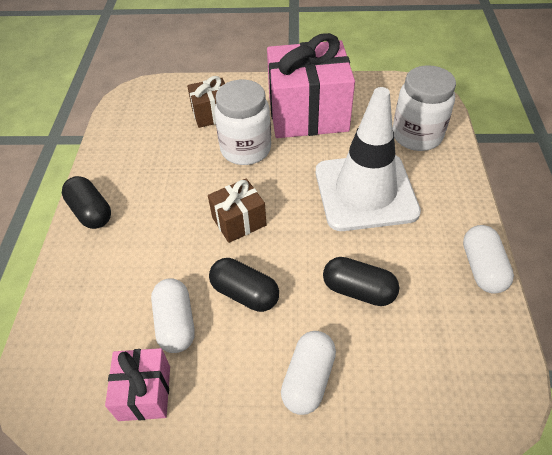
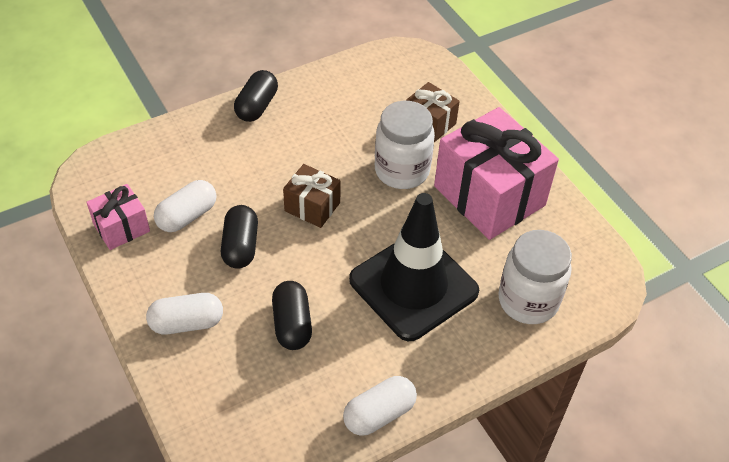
camera: 55 degrees right, 0 degrees up
white traffic cone [316,87,421,231] -> black traffic cone [349,193,479,341]

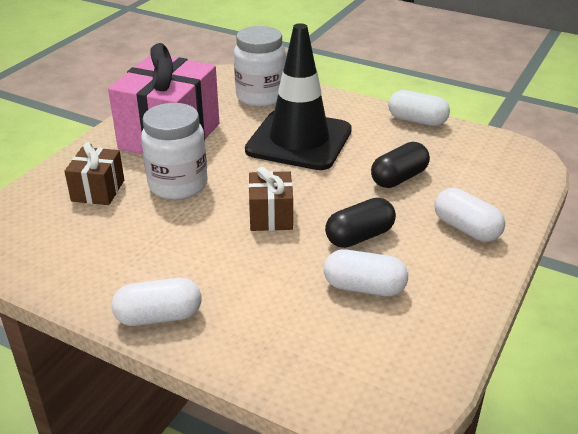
camera: 120 degrees left, 15 degrees down
pink gift [86,184,150,250] -> none
black capsule [234,70,278,122] -> white capsule [112,278,202,326]

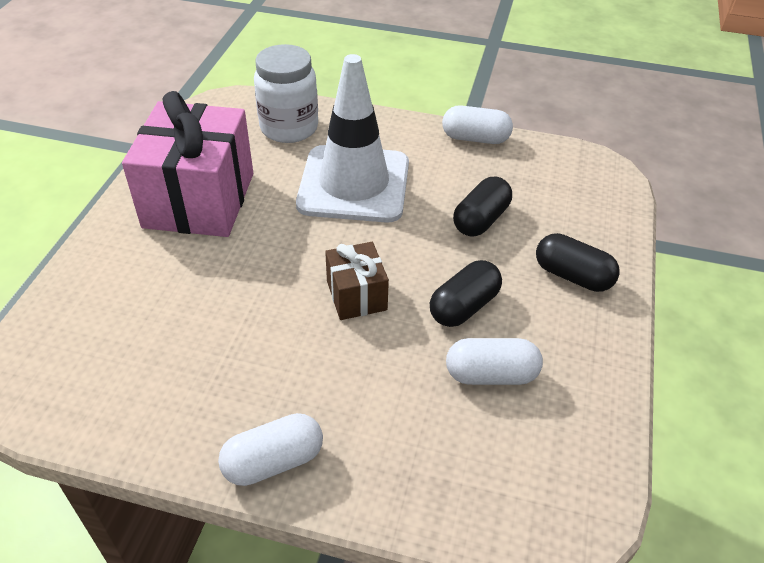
camera: 15 degrees left, 10 degrees up
brown gift [64,142,124,205] -> none
white jar [141,103,208,200] -> none
black traffic cone [245,23,352,170] -> white traffic cone [296,54,409,223]
white capsule [434,188,505,242] -> black capsule [536,233,620,292]

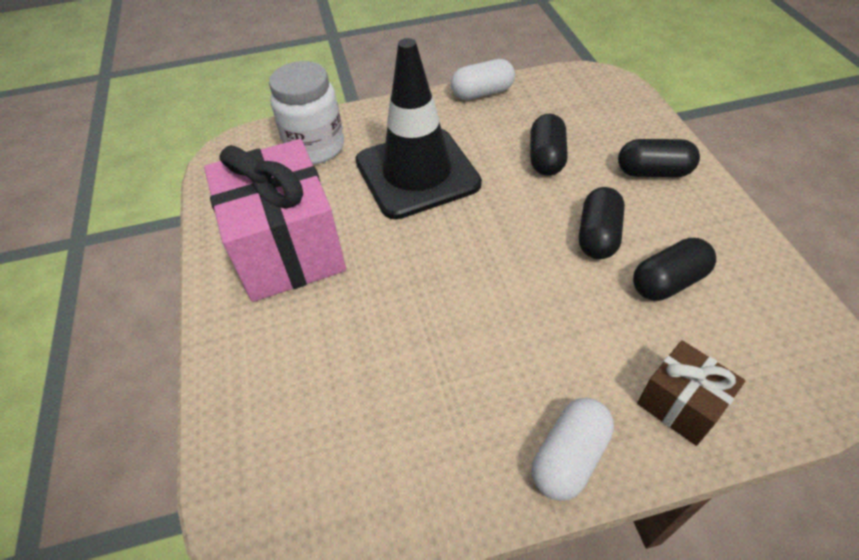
camera: 25 degrees left, 5 degrees up
white traffic cone [296,54,409,223] -> black traffic cone [355,38,482,219]
brown gift [325,242,389,320] -> brown gift moved to [637,340,746,446]
white capsule [446,338,543,385] -> black capsule [633,238,716,301]

